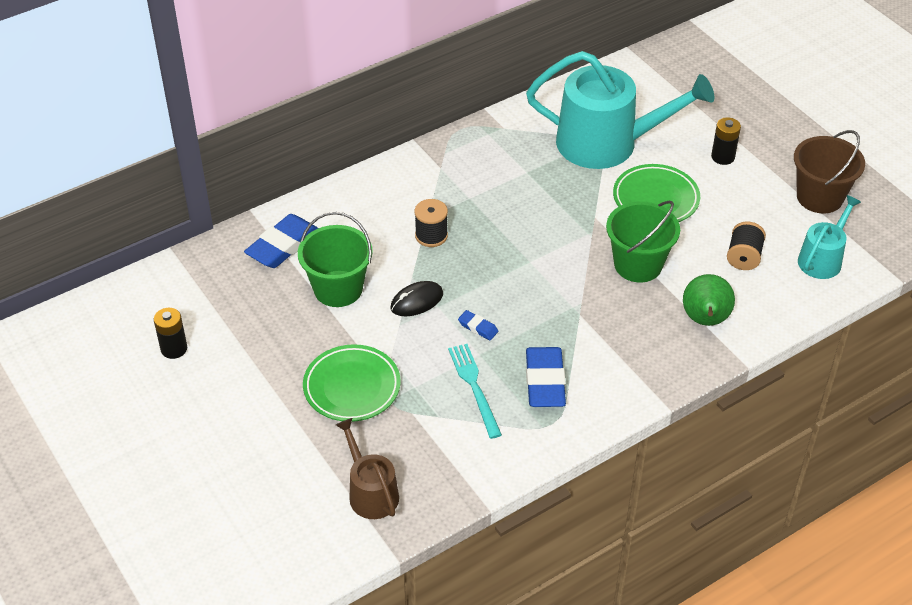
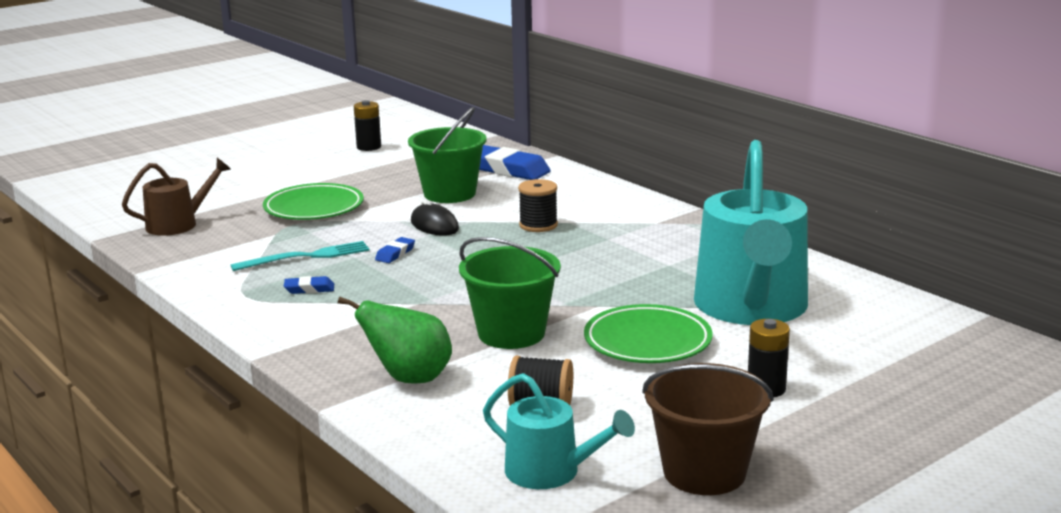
camera: 85 degrees right, 25 degrees down
blue eraser [526,347,566,407] -> blue eraser [284,276,334,294], size x0.48

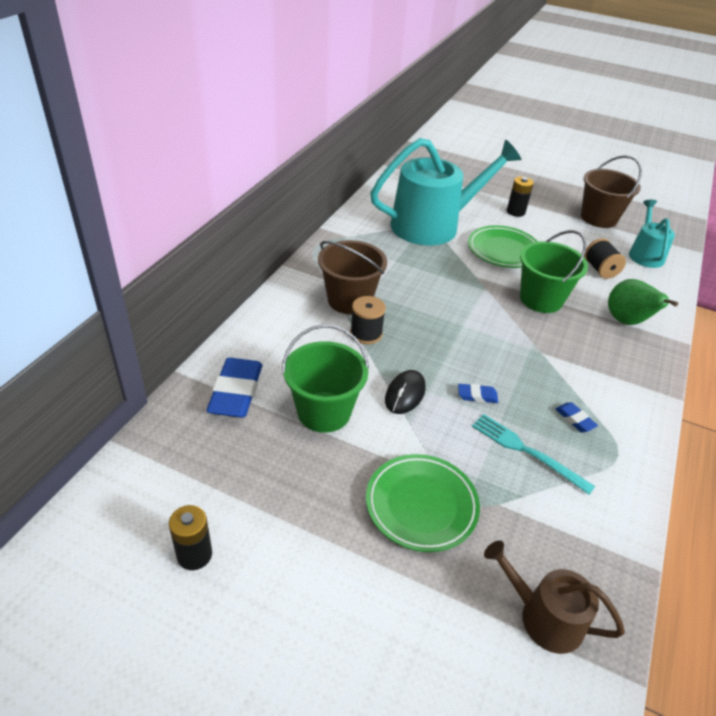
camera: 120 degrees left, 20 degrees up
none -> brown bucket [318,240,387,314]

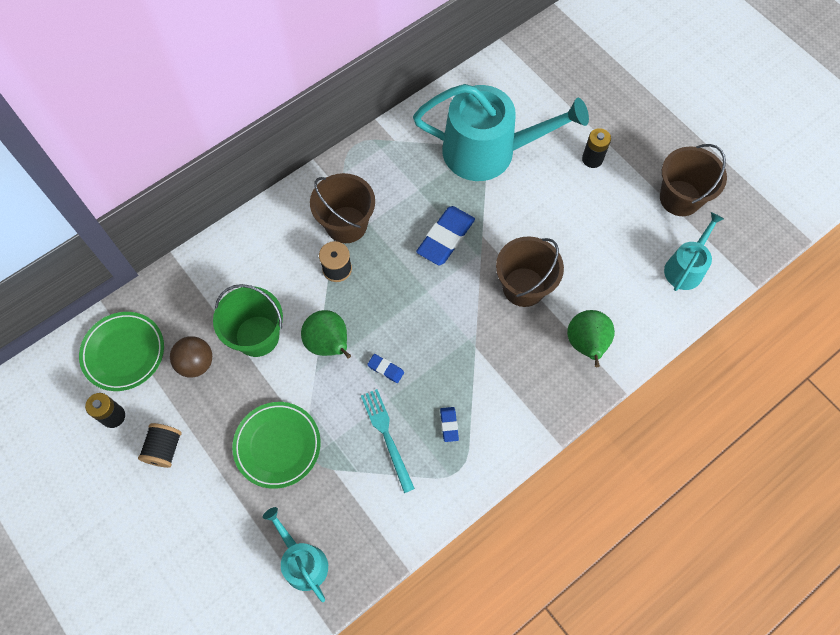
camera: 30 degrees right, 25 degrees up
blue eraser [206,358,263,418] -> blue eraser moved to [416,206,475,265]
black mouse [385,370,426,414] -> green pear [301,310,351,359]
green plate [468,225,538,268] -> green plate moved to [79,312,164,391]
brown watering can [484,541,625,654] -> turquoise watering can [263,507,328,602]
green bucket [520,230,588,313] -> brown bucket [496,236,564,307]
black spool [584,238,626,279] -> black spool moved to [138,423,182,468]
none -> brown ball [170,336,212,377]

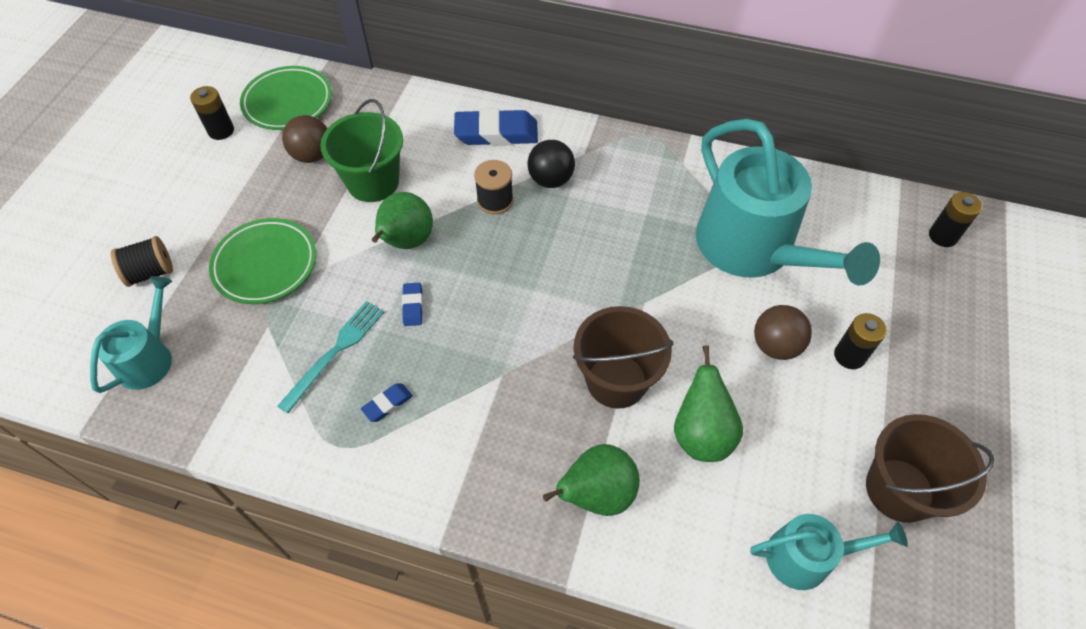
camera: 55 degrees right, 10 degrees down
black spool [138,423,182,468] -> black spool moved to [111,236,173,287]
brown bucket [310,173,375,243] -> black ball [528,140,575,188]
blue eraser [416,206,475,265] -> blue eraser moved to [454,109,538,146]
none -> green pear [674,345,743,462]
none -> brown ball [754,305,812,360]
none -> black battery [929,192,982,247]

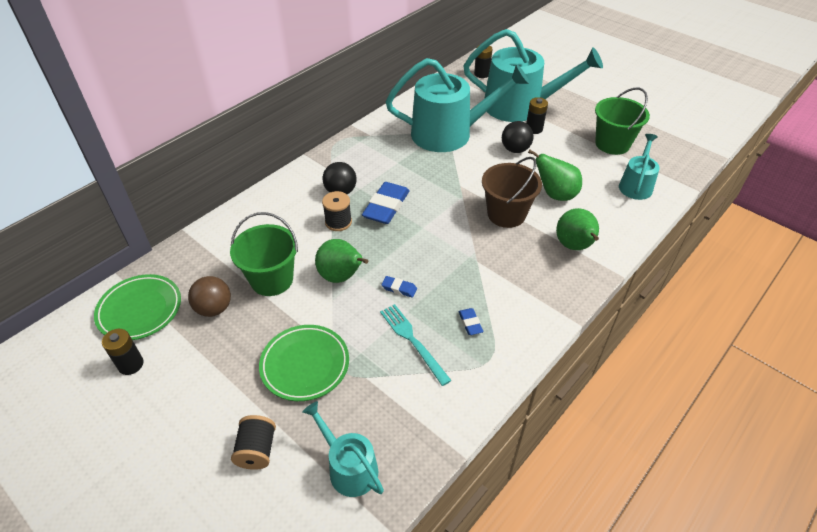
camera: 65 degrees left, 10 degrees down
blue eraser [454,109,538,146] -> blue eraser moved to [362,182,410,224]
brown ball [754,305,812,360] -> black ball [502,121,534,153]
brown bucket [866,414,995,523] -> green bucket [595,88,650,155]
none -> turquoise watering can [463,29,603,122]

